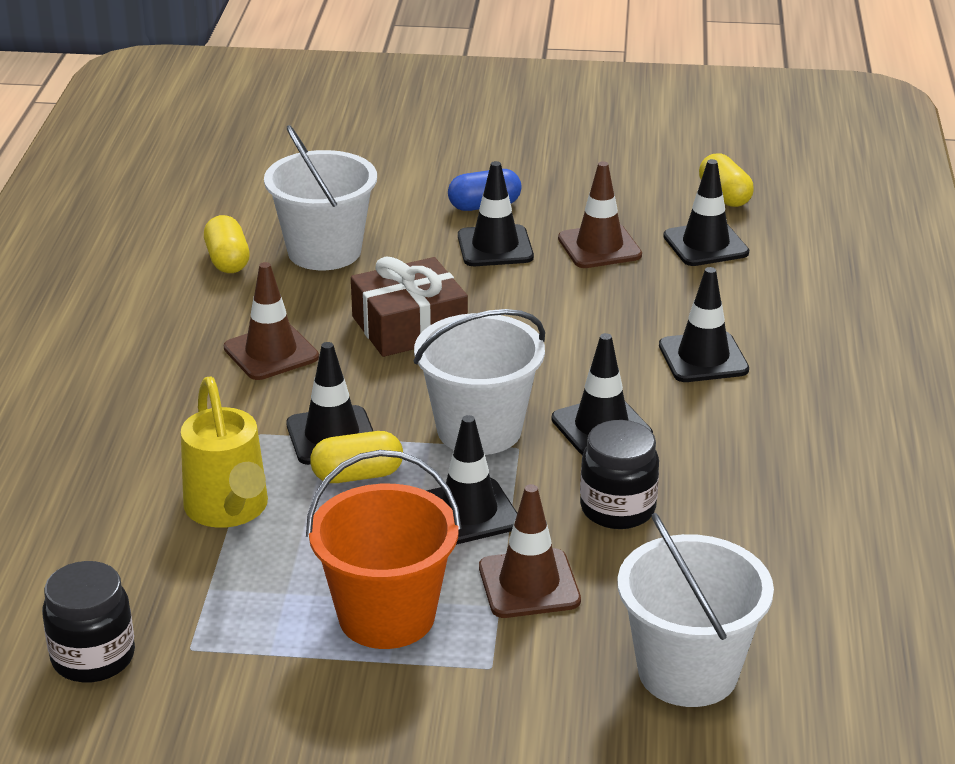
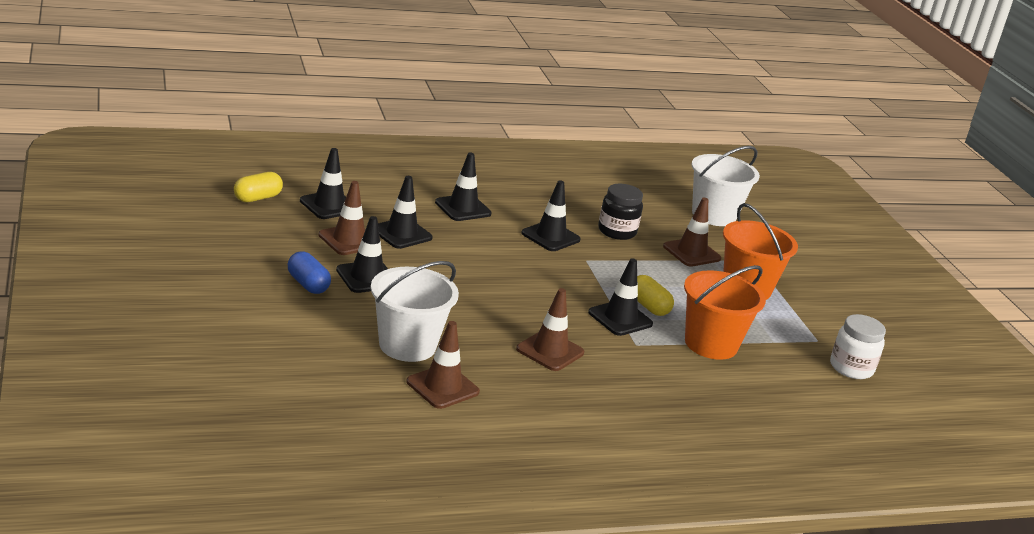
camera: 115 degrees left, 5 degrees down
black jar [42,561,135,683] -> white jar [830,314,886,379]
yellow watering can [181,377,268,528] -> orange bucket [684,265,766,360]
yellow capsule [204,215,250,273] -> brown traffic cone [406,321,480,409]
brown gift [351,256,468,357] -> none
white bucket [414,309,545,455] -> none
black traffic cone [426,415,517,545] -> black traffic cone moved to [378,176,433,249]

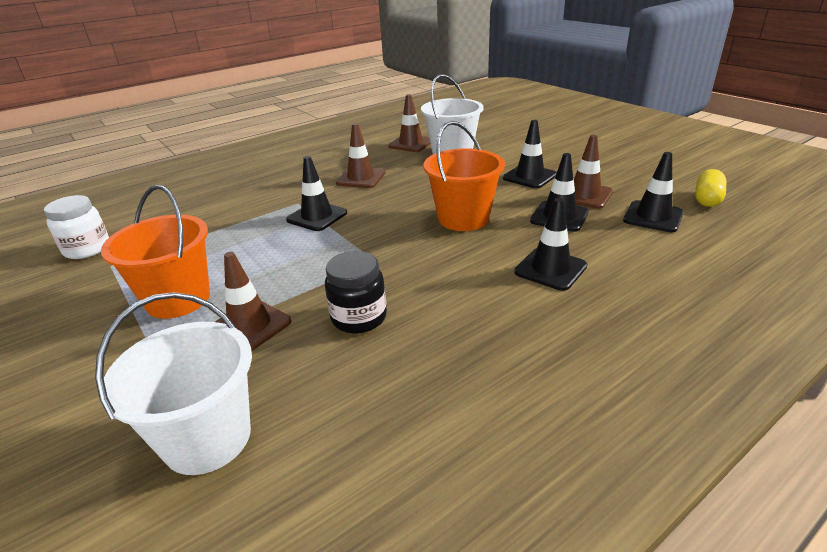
camera: 165 degrees right, 5 degrees up
blue capsule [288,252,331,294] -> none
black traffic cone [521,180,581,251] -> none
yellow capsule [637,275,674,316] -> none
orange bucket [684,265,766,360] -> orange bucket moved to [423,121,505,231]

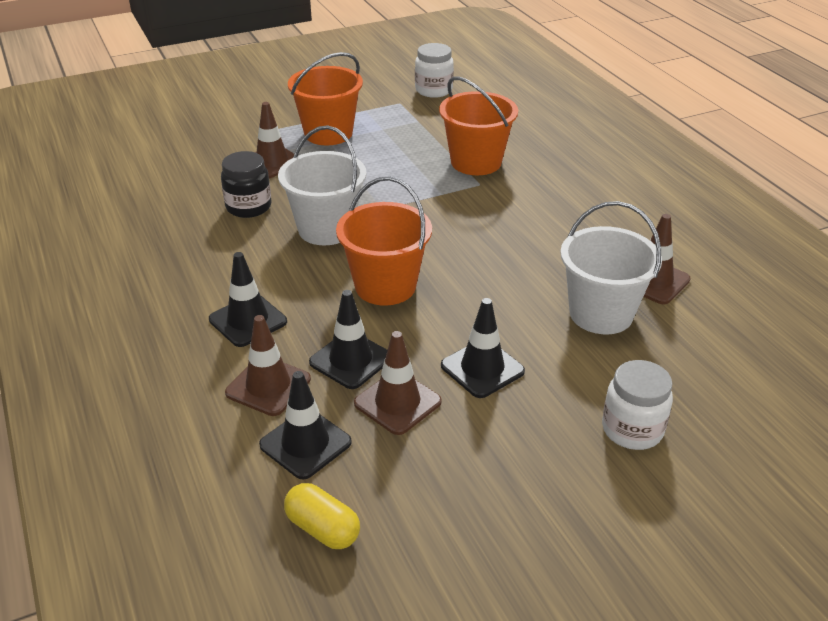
camera: 100 degrees right, 5 degrees up
white bucket [95,292,252,475] -> white bucket moved to [278,125,367,245]
black traffic cone [286,156,347,231] -> none
brown traffic cone [336,123,385,188] -> brown traffic cone moved to [225,315,311,416]
none -> orange bucket [439,76,518,175]
none -> white jar [602,360,673,450]

